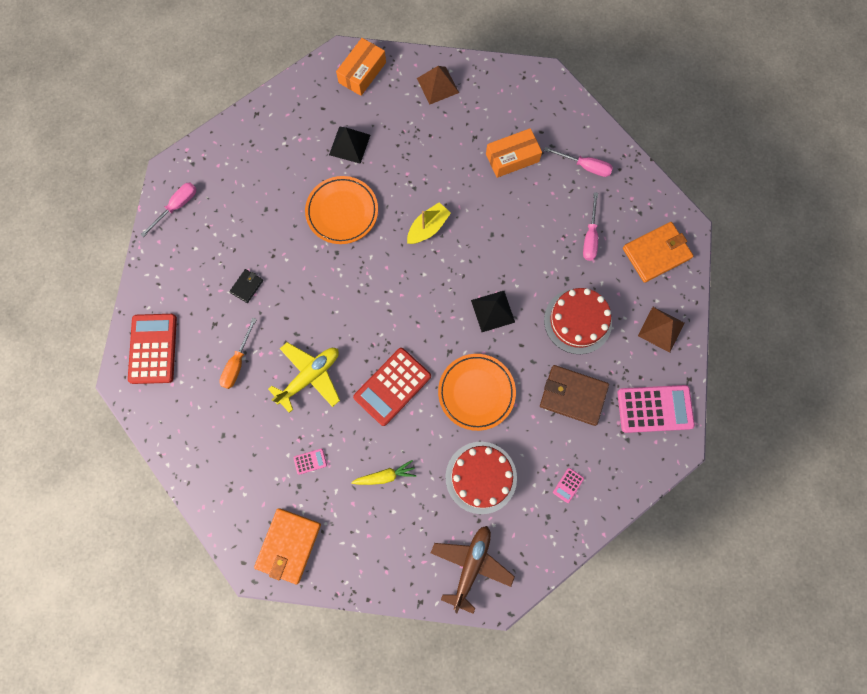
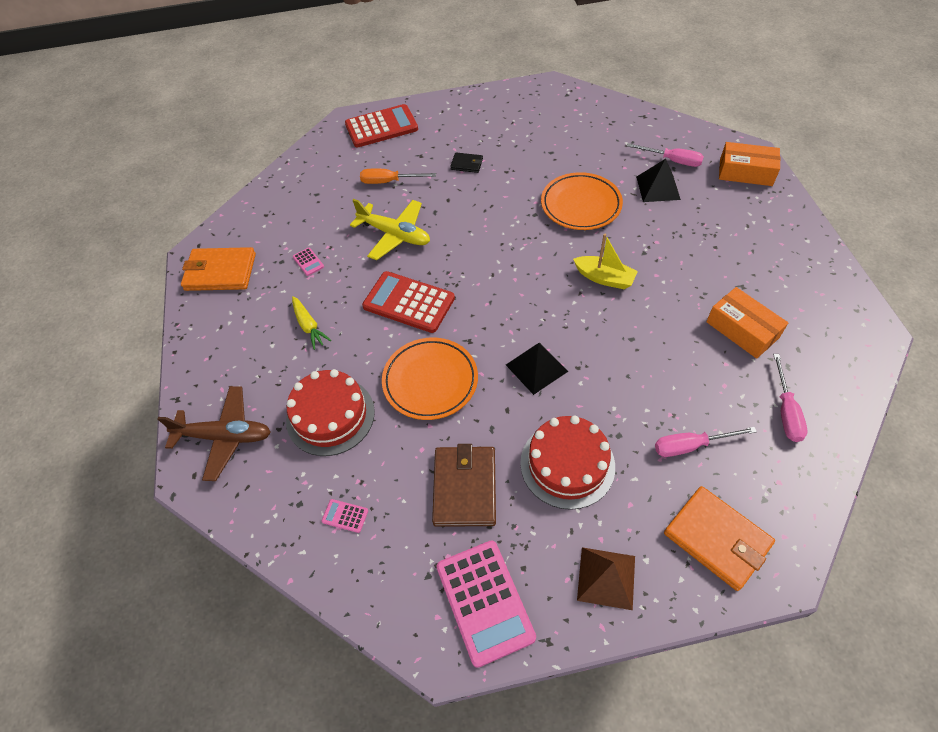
camera: 75 degrees right, 20 degrees down
pink screwdriver [140,183,196,237] -> pink screwdriver moved to [627,143,704,167]
brown pyramid [417,66,459,104] -> none

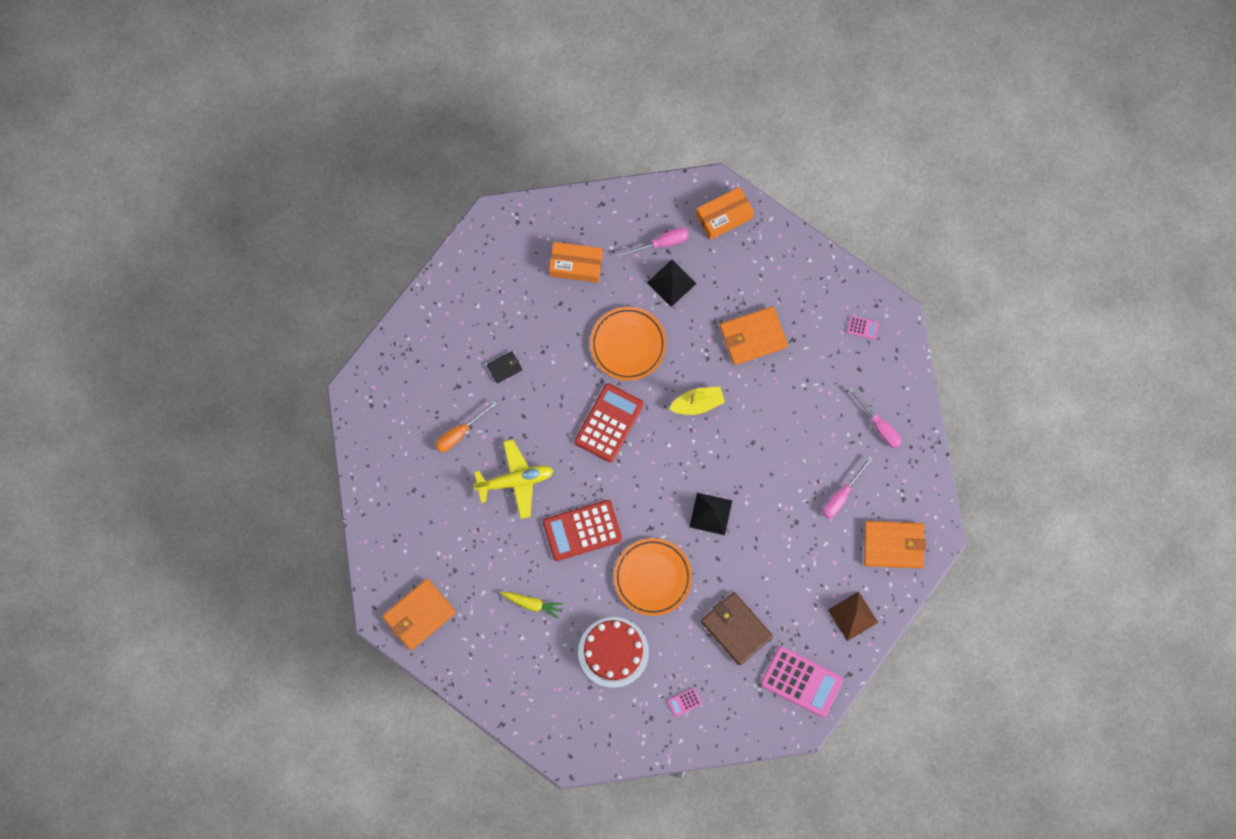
camera: 45 degrees left, 20 degrees up
brown plane [158,386,271,481] -> none
pink calculator [293,248,324,276] -> pink calculator moved to [847,316,879,339]
red calculator [345,104,418,147] -> red calculator moved to [574,383,644,462]
red cake [520,416,615,510] -> none
orange box [706,287,788,359] -> orange box moved to [549,242,603,283]
none -> orange wallet [720,307,788,365]

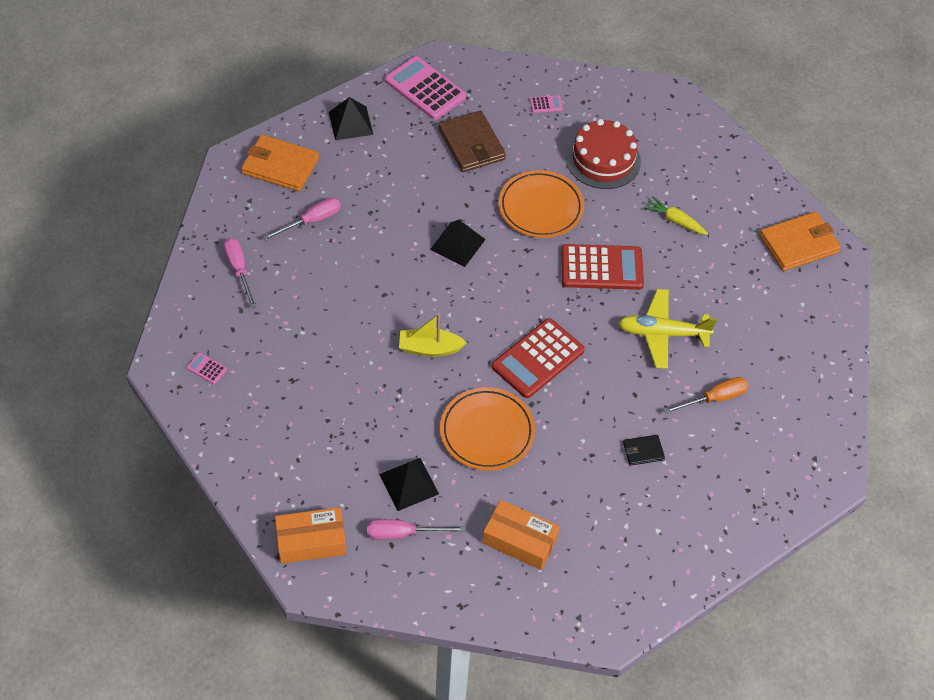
camera: 165 degrees left, 20 degrees down
orange wallet [720,307,788,365] -> none
brown pyramid [828,592,878,641] -> black pyramid [329,97,373,140]

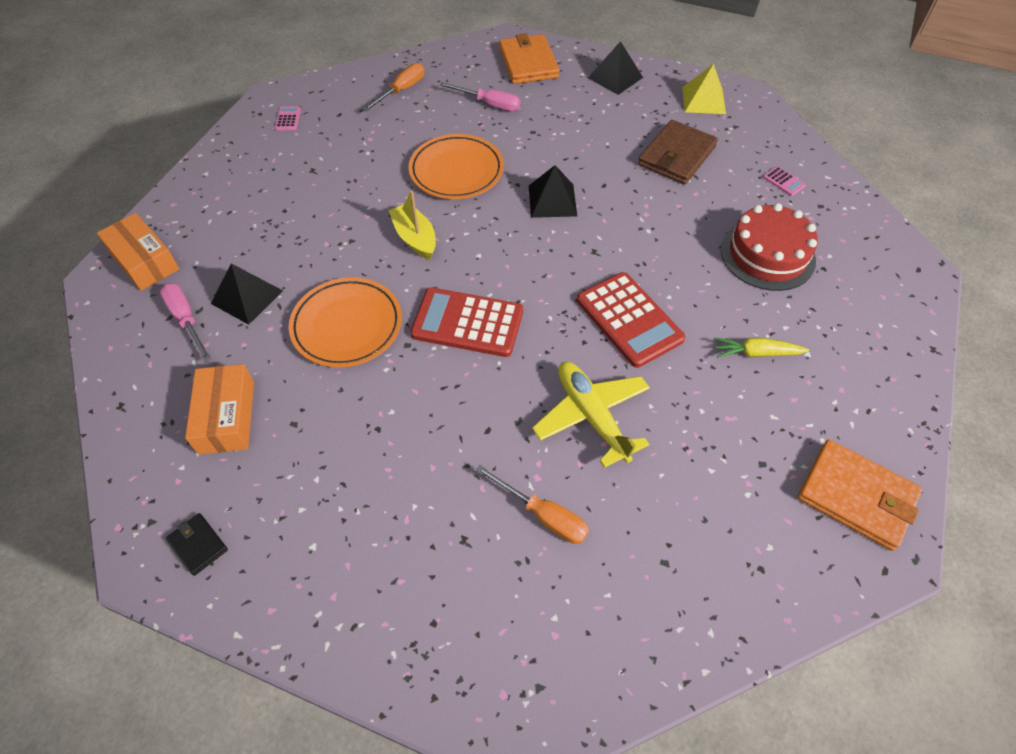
camera: 60 degrees right, 0 degrees up
pink screwdriver [224,238,257,308] -> orange screwdriver [363,63,424,112]
pink calculator [385,56,466,120] -> yellow pyramid [682,64,726,114]
orange plate [499,170,584,238] -> orange plate moved to [409,134,504,199]
black wallet [623,435,665,466] -> black wallet moved to [166,513,228,576]
yellow carrot [644,196,708,235] -> yellow carrot turned 90 degrees counterclockwise [714,338,809,358]

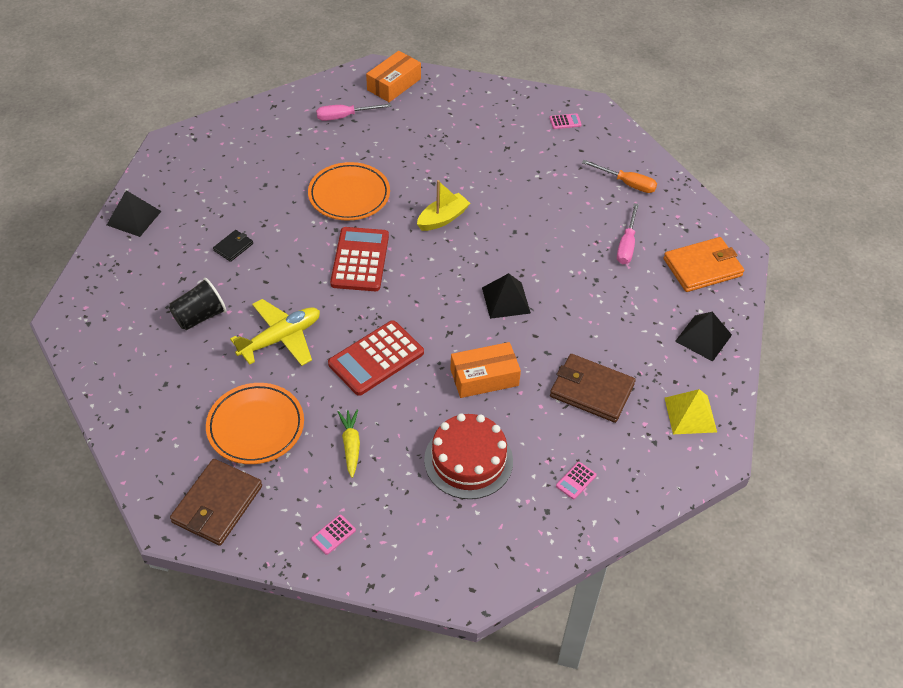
camera: 80 degrees right, 5 degrees down
pink screwdriver [160,283,211,362] -> pink screwdriver turned 150 degrees counterclockwise [316,103,392,121]
black wallet [166,513,228,576] -> black wallet moved to [213,230,253,262]
orange box [185,364,254,455] -> orange box moved to [450,342,521,398]
black pyramid [211,263,283,325] -> black pyramid moved to [107,190,161,237]
orange plate [409,134,504,199] -> orange plate moved to [206,383,304,464]
orange screwdriver [475,465,589,544] -> black cup [169,278,226,330]
orange wallet [797,439,922,551] -> brown wallet [170,459,262,546]
none -> pink calculator [311,515,356,555]

